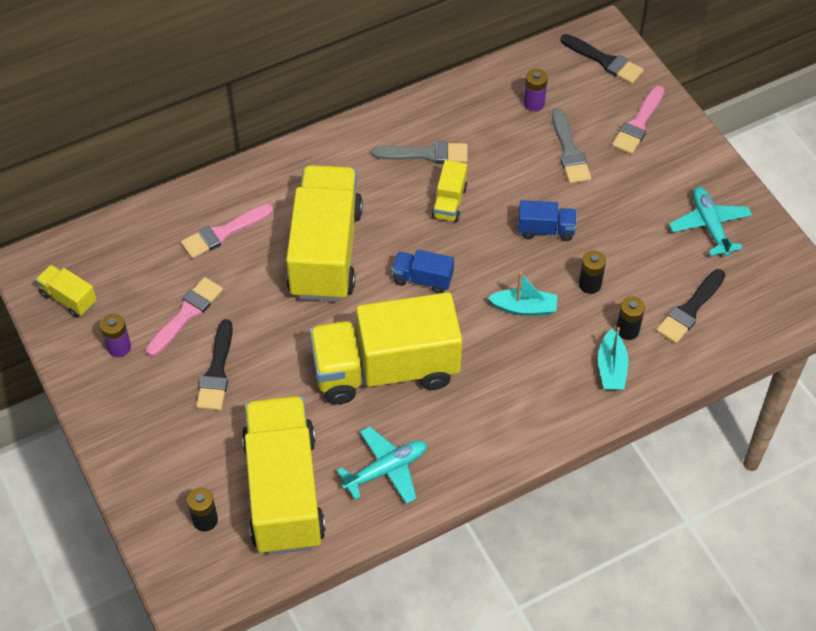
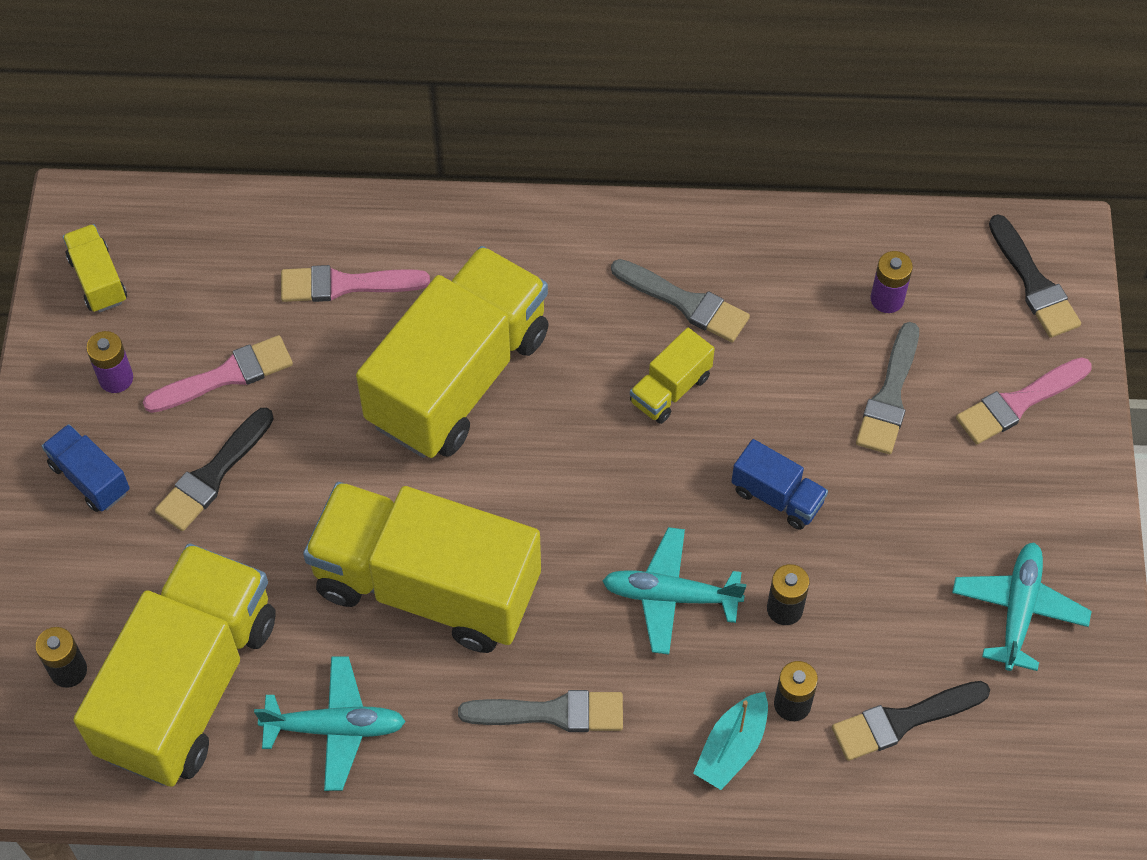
camera: 30 degrees right, 5 degrees up
blue truck [392,250,454,294] -> blue truck moved to [42,424,130,512]
turquoise boat [488,272,557,316] -> turquoise plane [602,527,746,655]
none -> grey brush [458,690,623,732]

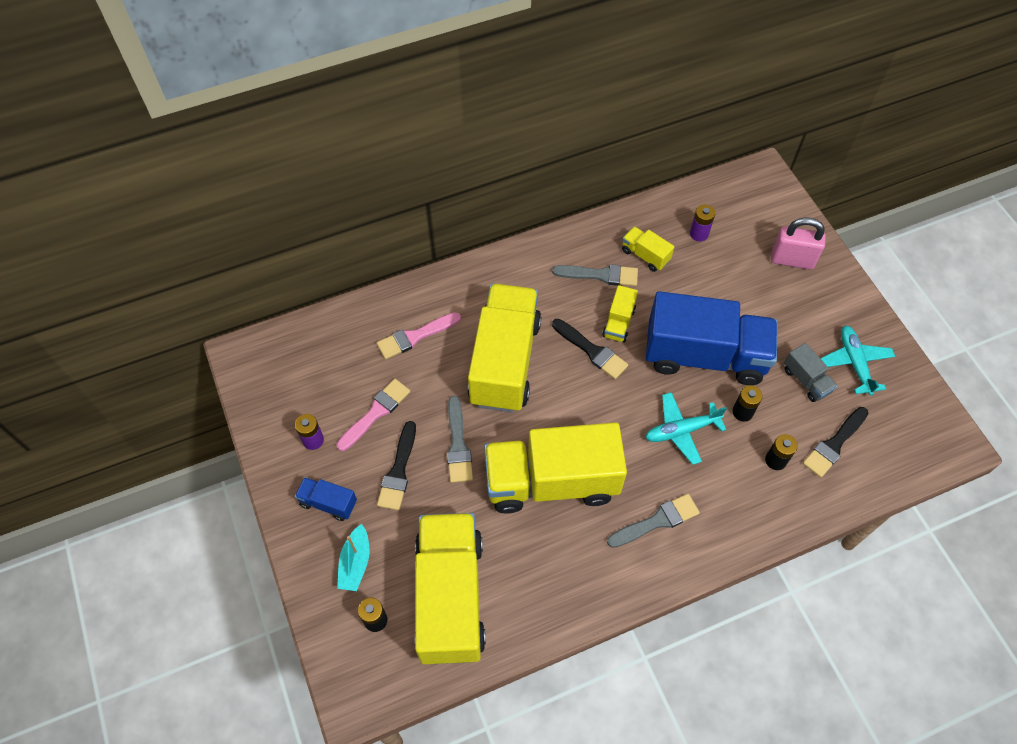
camera: 25 degrees left, 0 degrees up
yellow truck [63,224,127,313] -> yellow truck moved to [622,226,674,272]
turquoise plane [254,656,406,791] -> none
turquoise boat [693,692,768,790] -> turquoise boat moved to [337,524,370,591]
blue truck [731,439,828,530] -> blue truck [646,291,778,385], size x2.35
grey brush [856,322,919,454] -> grey brush moved to [447,396,473,483]
pink brush [956,357,1092,444] -> pink padlock [771,217,826,269]
black brush [989,214,1081,338] -> black brush moved to [552,319,628,379]
none -> grey truck [784,343,837,402]

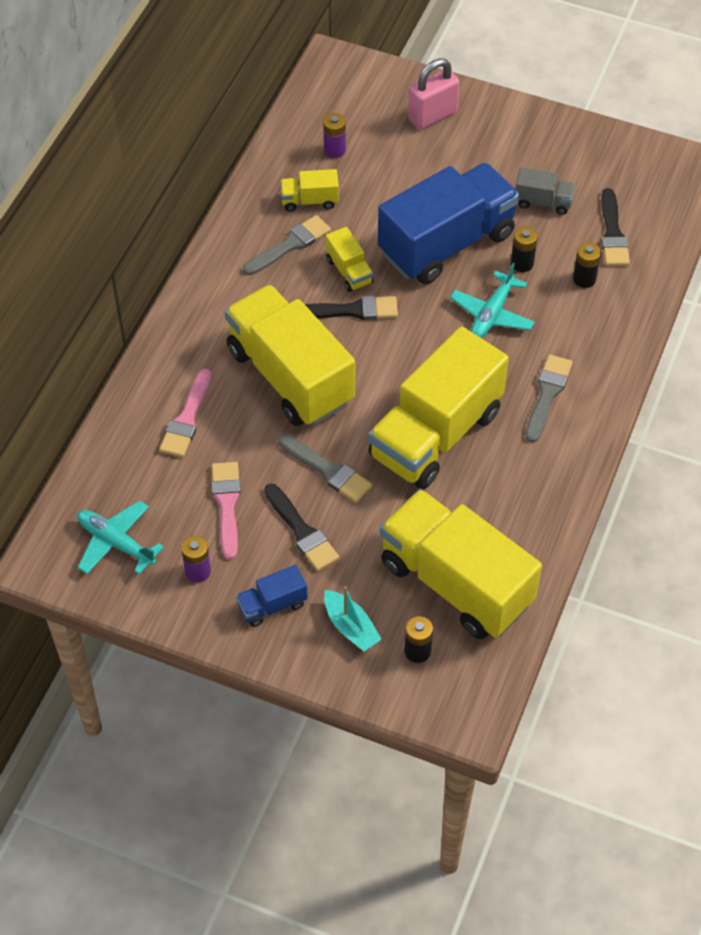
camera: 45 degrees left, 5 degrees down
turquoise plane [820,326,895,396] -> turquoise plane moved to [77,500,164,575]

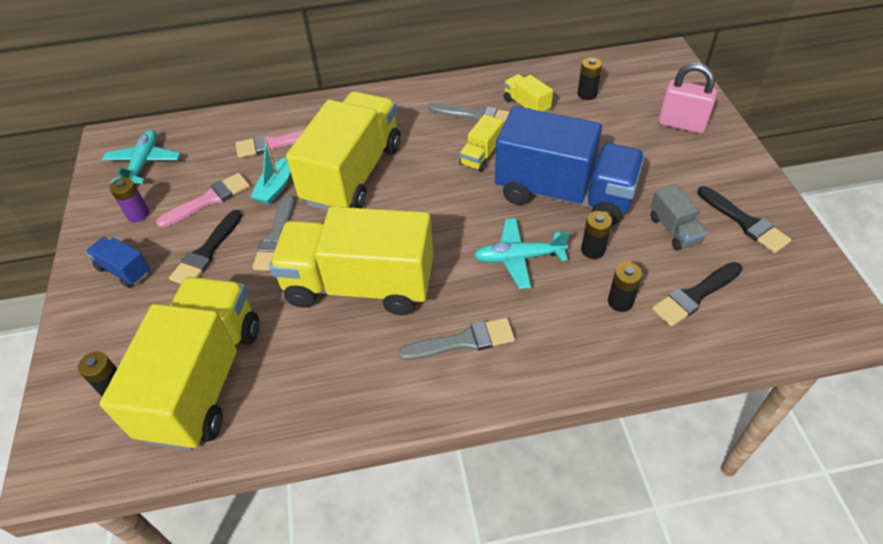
camera: 60 degrees right, 5 degrees down
black brush [305,296,398,320] -> black brush moved to [697,186,791,253]
purple battery [323,113,346,158] -> black battery [578,57,602,100]
turquoise boat [324,586,382,651] -> turquoise boat moved to [250,140,290,205]

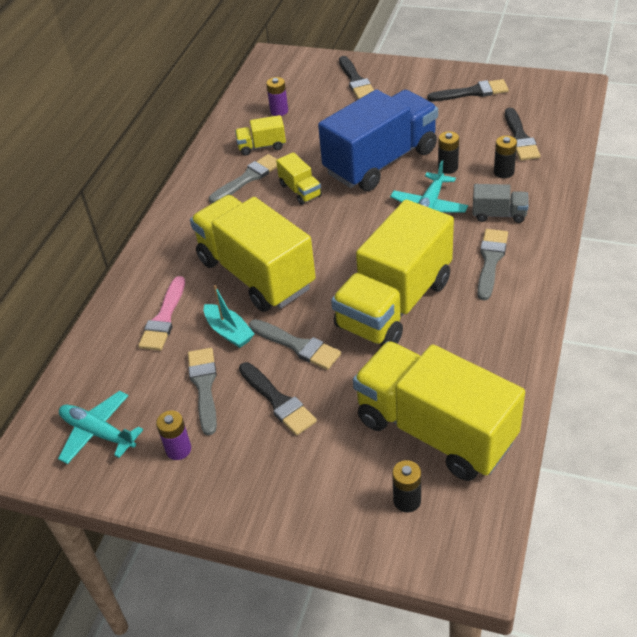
camera: 60 degrees left, 5 degrees down
blue truck [85,237,150,288] -> none
pink brush [156,173,250,228] -> grey brush [188,348,217,435]
black battery [578,57,602,100] -> purple battery [266,77,288,116]
grey truck [651,185,707,251] -> grey truck moved to [472,184,528,223]
pink padlock [658,63,718,134] -> black brush [339,56,374,99]

